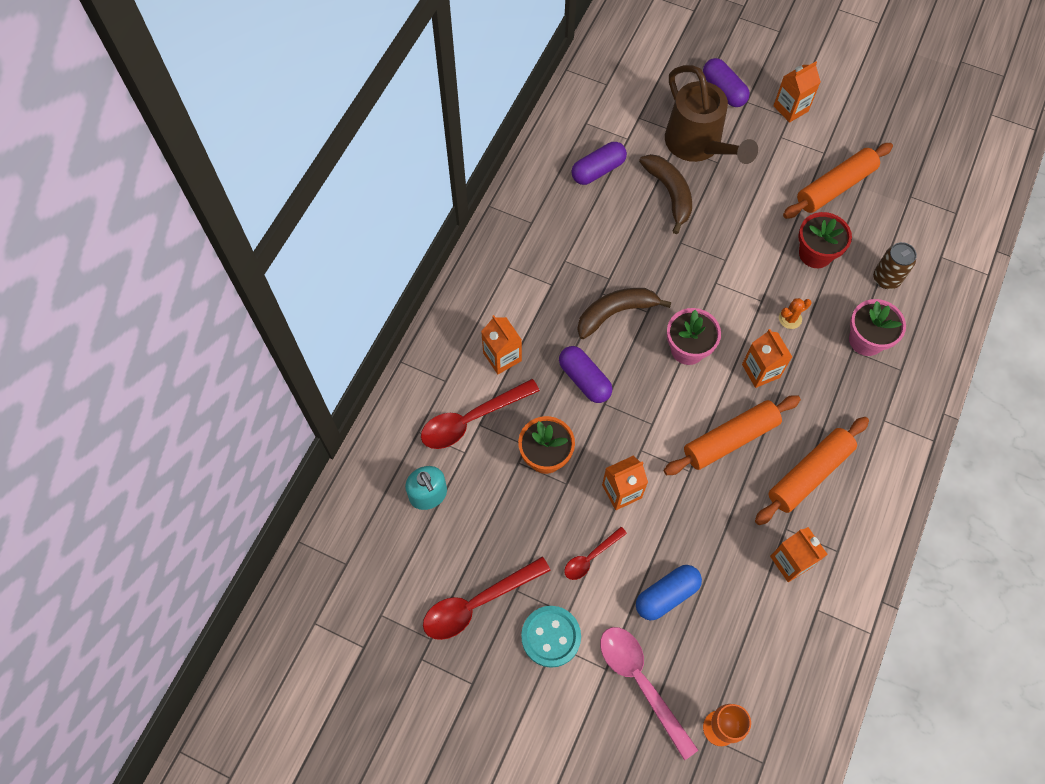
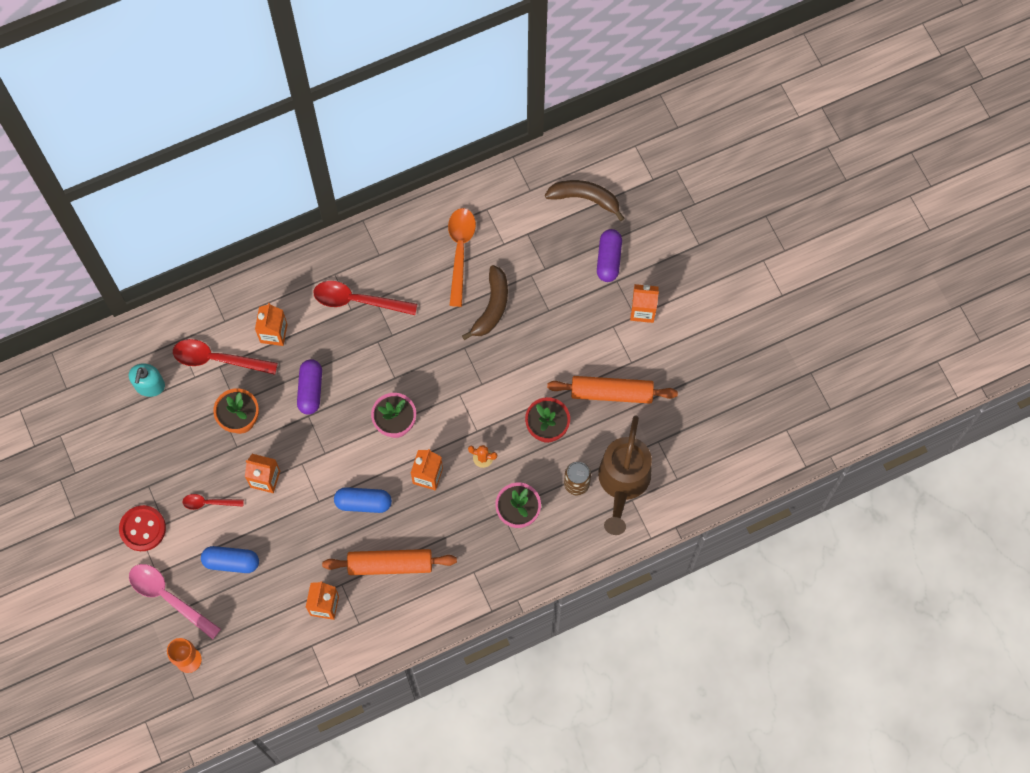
camera: 40 degrees right, 5 degrees up
red spoon [423,557,551,640] -> red spoon moved to [314,281,417,315]
turquoise button [521,606,581,668] -> red button [119,505,166,551]
purple capsule [571,142,627,185] -> orange spoon [448,208,476,307]
brown banana [577,288,671,339] -> brown banana moved to [545,180,625,221]
pink spoon [600,627,698,760] -> pink spoon turned 60 degrees counterclockwise [129,564,221,639]
orange rolling pin [663,395,801,475] -> blue capsule [334,487,392,513]
brown watering can [665,65,758,164] -> brown watering can moved to [598,415,652,535]

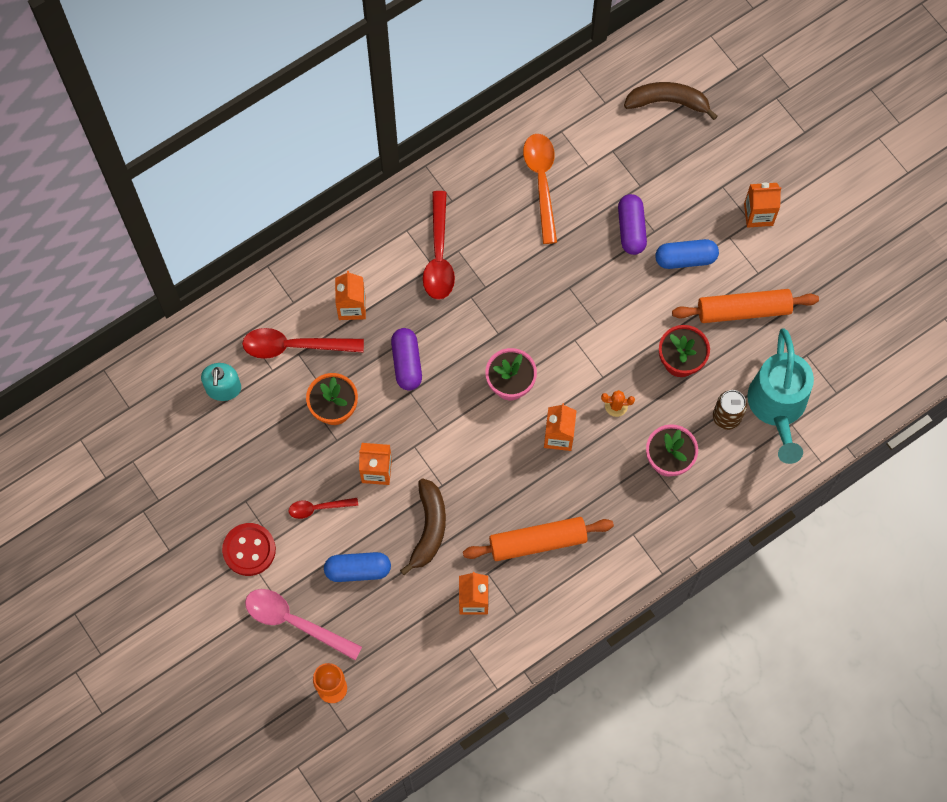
camera: 10 degrees left, 0 degrees up
red spoon [314,281,417,315] -> red spoon turned 90 degrees counterclockwise [423,191,455,300]
blue capsule [334,487,392,513] -> blue capsule moved to [655,239,719,269]
brown banana [462,265,508,340] -> brown banana moved to [400,478,446,575]
purple capsule [597,229,622,282] -> purple capsule moved to [618,194,647,255]
brown watering can [598,415,652,535] -> turquoise watering can [747,329,814,464]

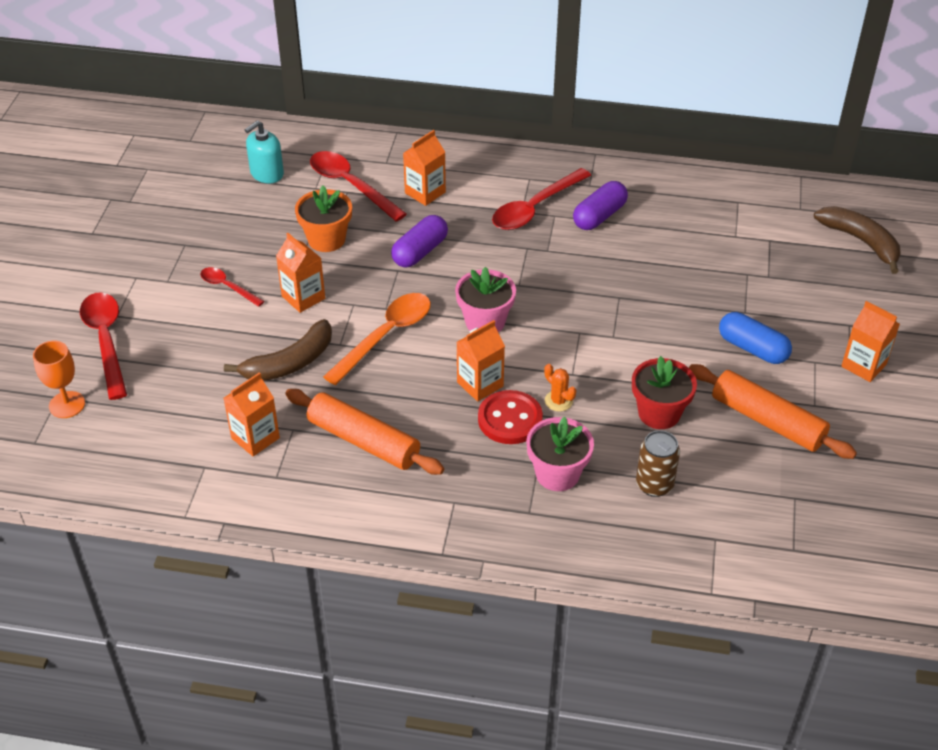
camera: 45 degrees right, 25 degrees down
red button [222,523,276,576] -> red button moved to [478,390,543,444]
pink spoon [245,589,362,660] -> red spoon [80,292,127,400]
blue capsule [324,552,391,582] -> none
orange spoon [523,134,557,244] -> orange spoon moved to [323,293,431,385]
purple capsule [618,194,647,255] -> purple capsule moved to [573,181,628,230]
turquoise watering can [747,329,814,464] -> none

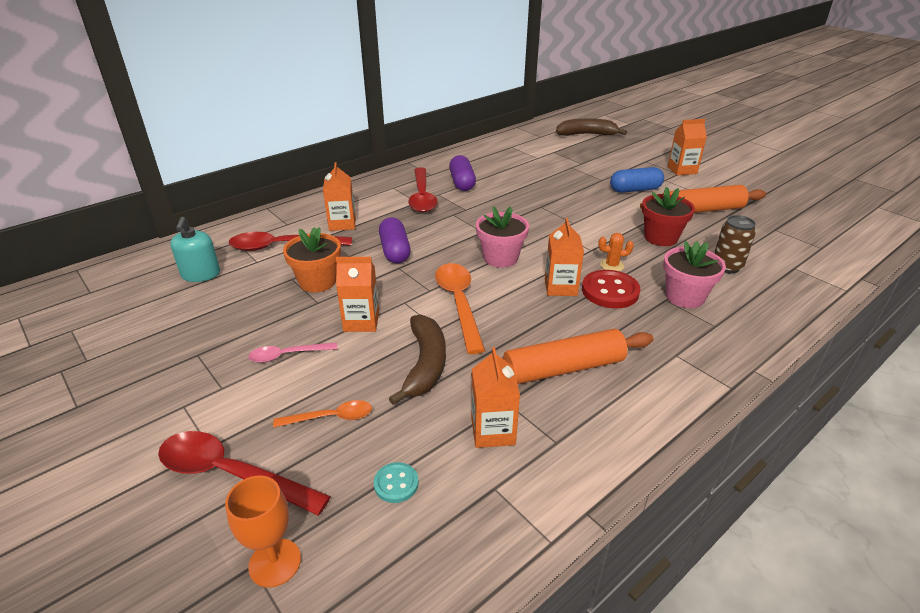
camera: 50 degrees left, 10 degrees down
red spoon [200,267,264,307] -> pink spoon [248,342,337,363]
none -> orange spoon [273,400,372,427]
none -> turquoise button [374,462,419,503]

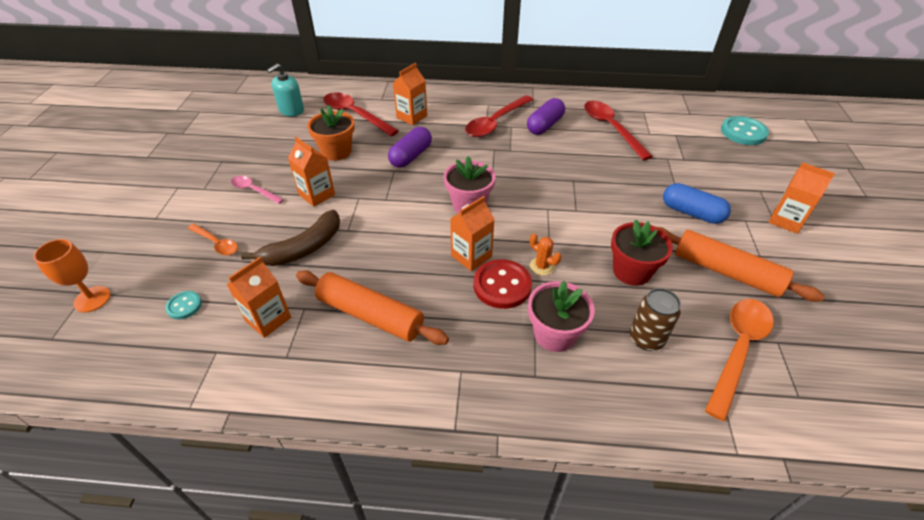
camera: 45 degrees right, 10 degrees up
red spoon [158,431,331,516] -> red spoon moved to [584,101,653,160]
orange spoon [435,263,485,354] -> orange spoon moved to [705,299,774,421]
brown banana [556,118,627,136] -> turquoise button [721,116,769,145]

